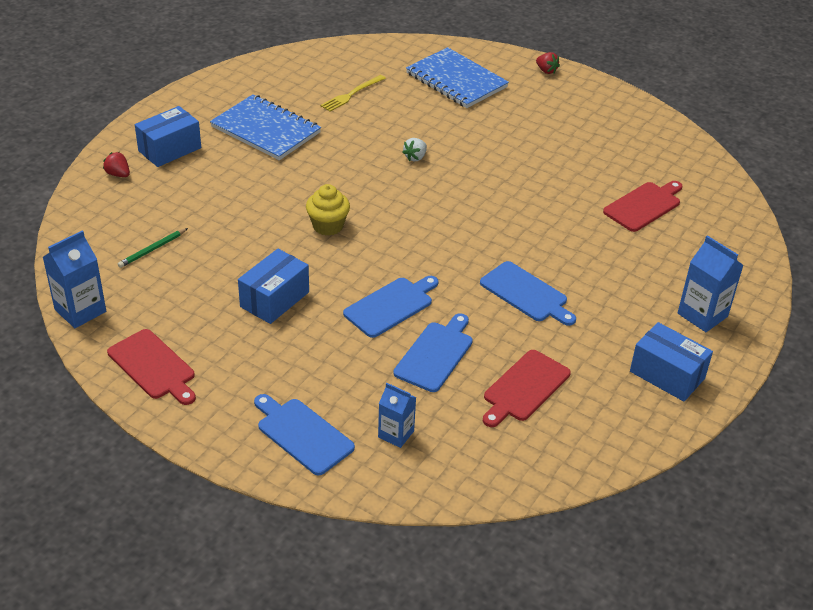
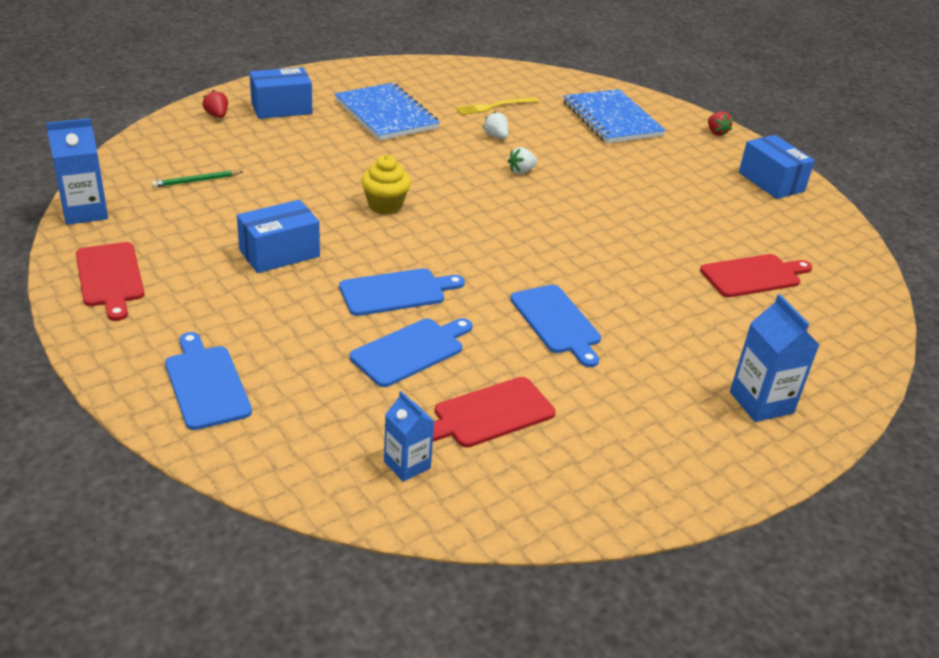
camera: 20 degrees right, 5 degrees down
blue carton [378,383,416,448] -> blue carton moved to [384,391,434,482]
blue box [630,322,713,402] -> blue box moved to [739,135,815,199]
none -> white strawberry [482,111,508,139]

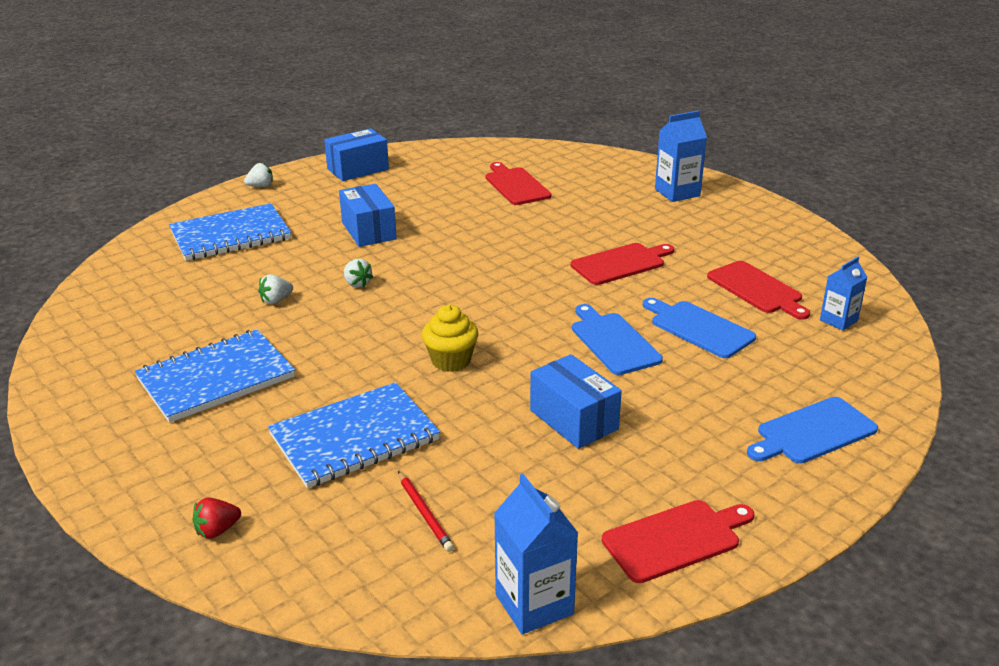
camera: 90 degrees left, 5 degrees down
green pencil [151,170,243,188] -> red pencil [398,471,454,552]
blue box [249,67,312,119] -> blue box moved to [339,184,397,247]
yellow fork [455,97,538,115] -> none
blue cutting board [510,285,601,367] -> red cutting board [571,243,674,285]
red strawberry [708,111,733,136] -> white strawberry [244,163,273,187]
none -> blue notebook [268,382,440,488]

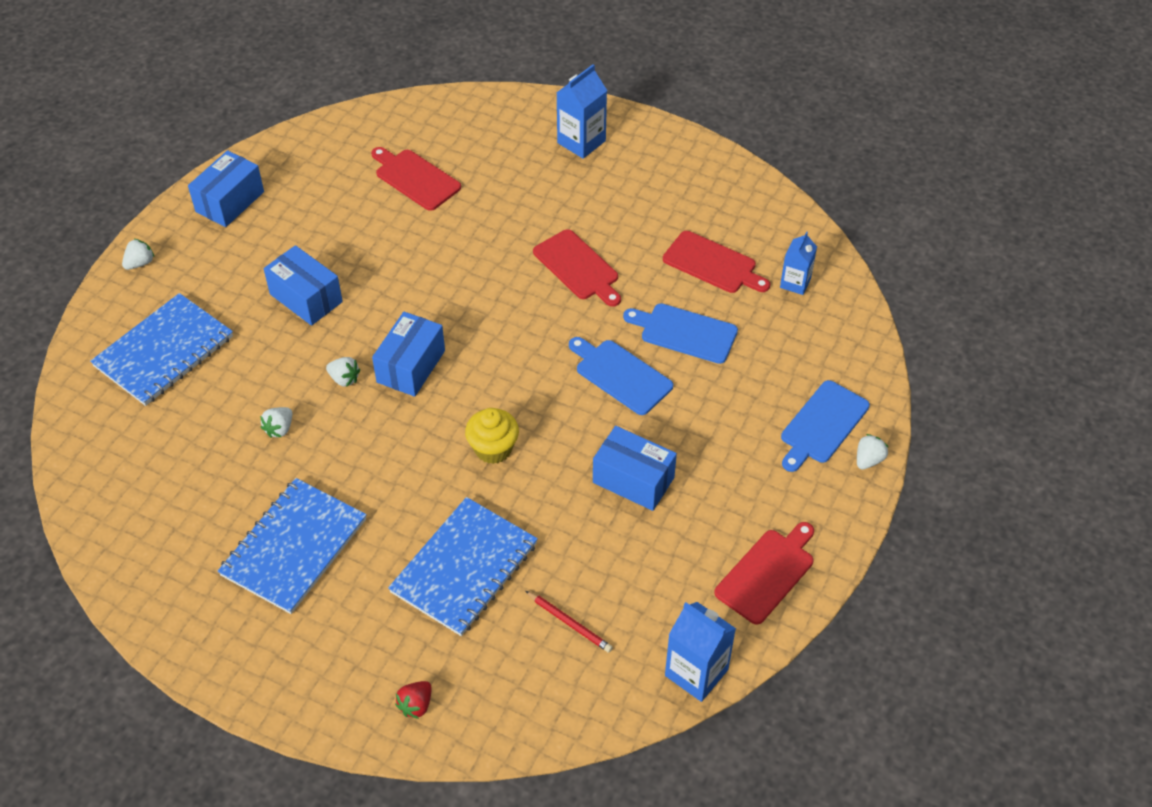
camera: 25 degrees left, 20 degrees up
red cutting board [571,243,674,285] -> red cutting board turned 105 degrees clockwise [533,229,621,307]
none -> blue box [372,312,445,397]
none -> white strawberry [857,434,888,470]

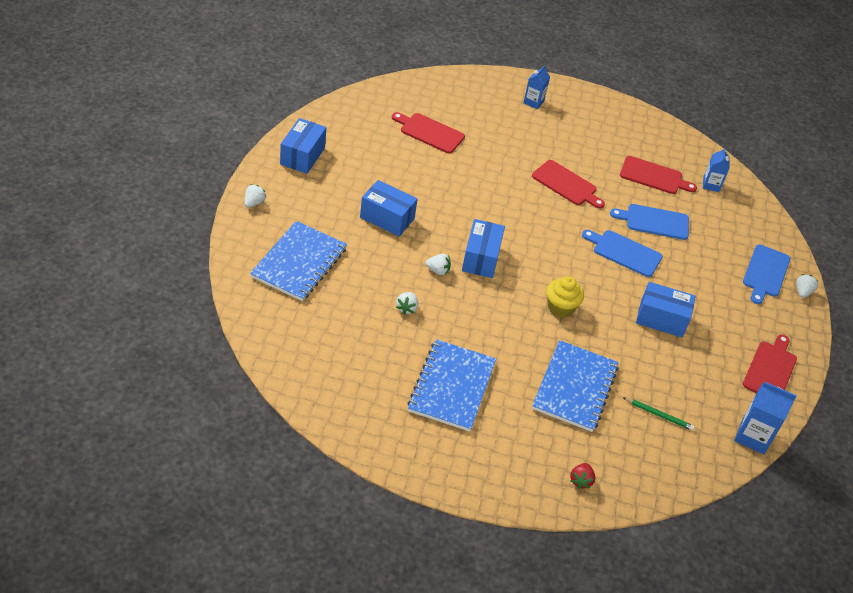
camera: 20 degrees left, 5 degrees down
red pencil [526,591,613,653] -> green pencil [623,397,695,431]
blue carton [557,64,607,159] -> blue carton [523,65,550,109], size x0.65

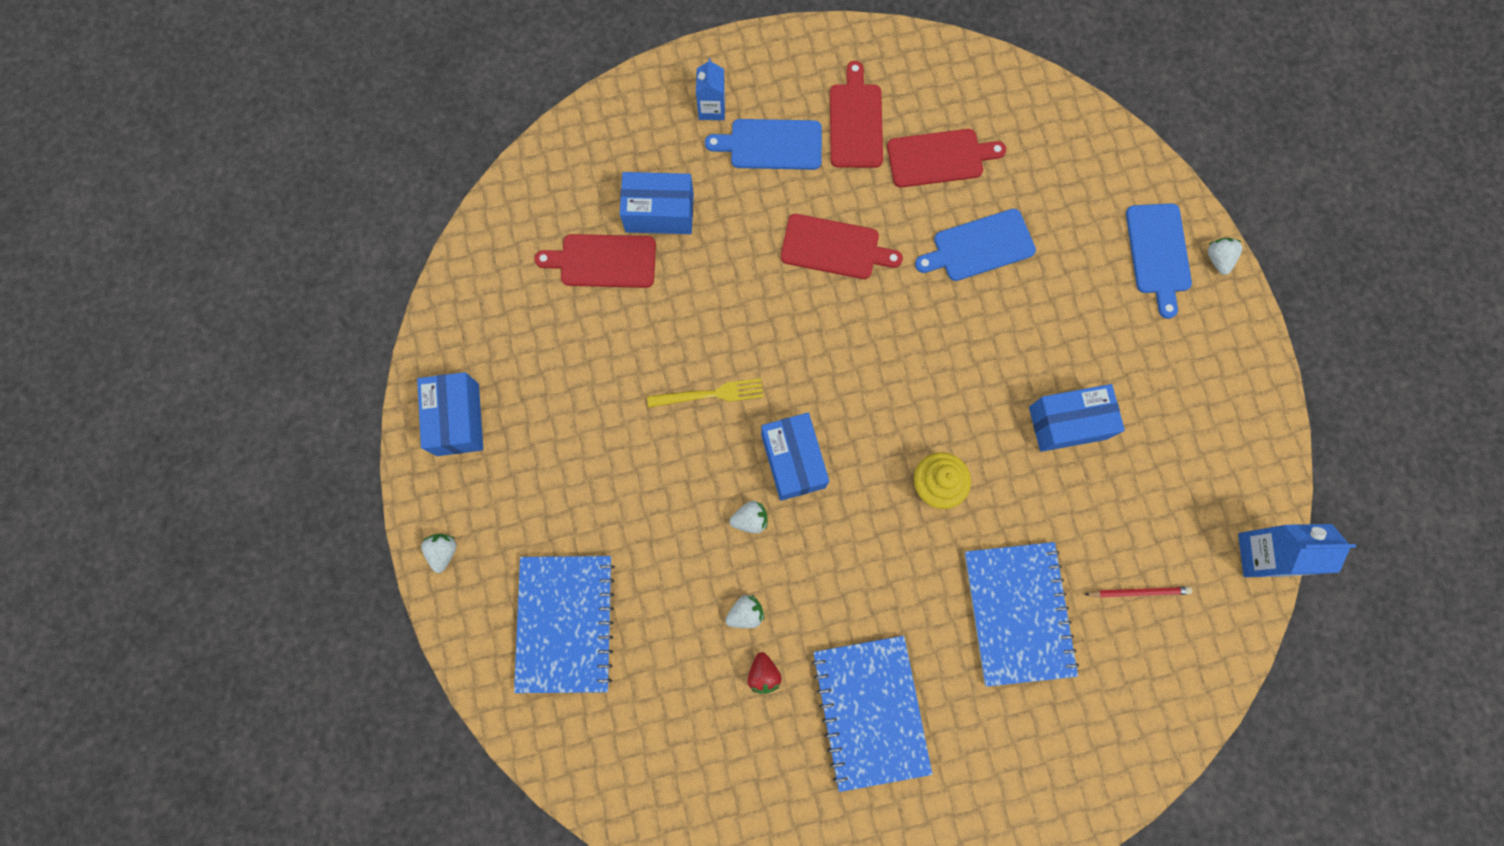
camera: 20 degrees left, 30 degrees up
blue box [360,180,418,236] -> blue box moved to [620,172,694,234]
white strawberry [396,292,418,315] -> white strawberry turned 105 degrees counterclockwise [725,595,764,628]
red strawberry [570,463,596,489] -> red strawberry moved to [747,652,782,694]
blue cutting board [582,230,663,277] -> blue cutting board moved to [705,119,822,170]
green pencil [623,397,695,431] -> red pencil [1084,587,1192,598]
blue carton [703,147,730,192] -> none
red cutting board [743,334,797,393] -> red cutting board moved to [830,61,883,168]
none -> yellow fork [647,378,764,408]

